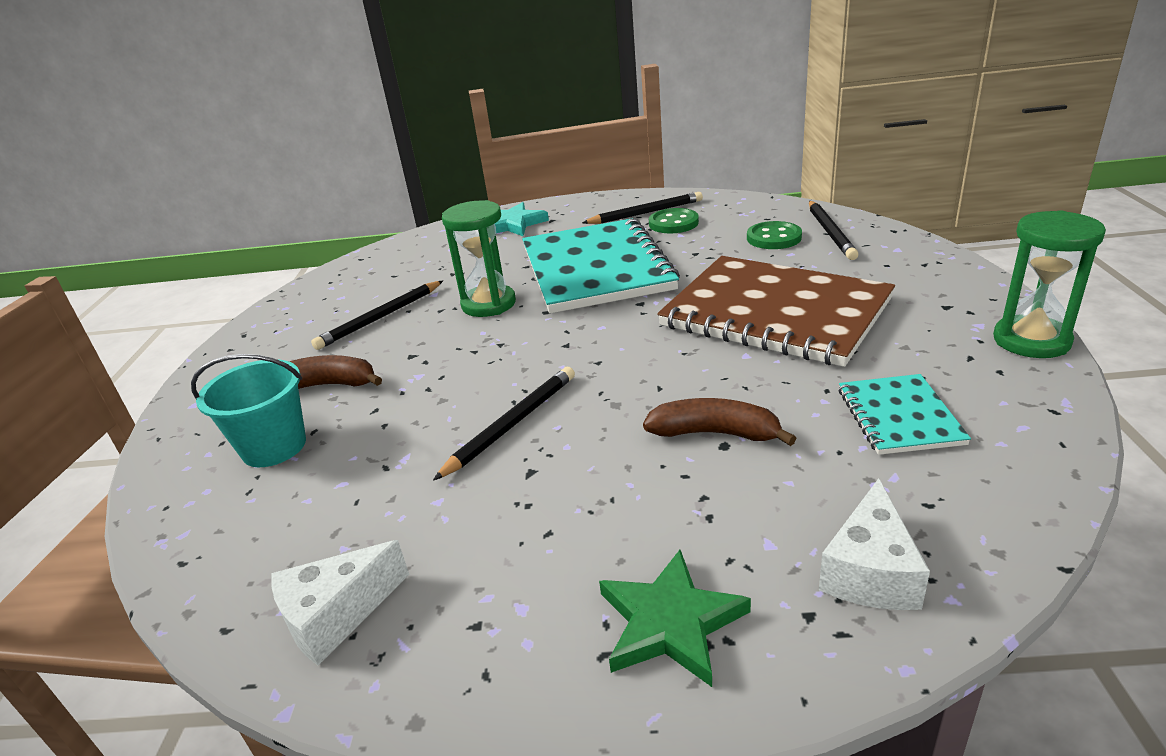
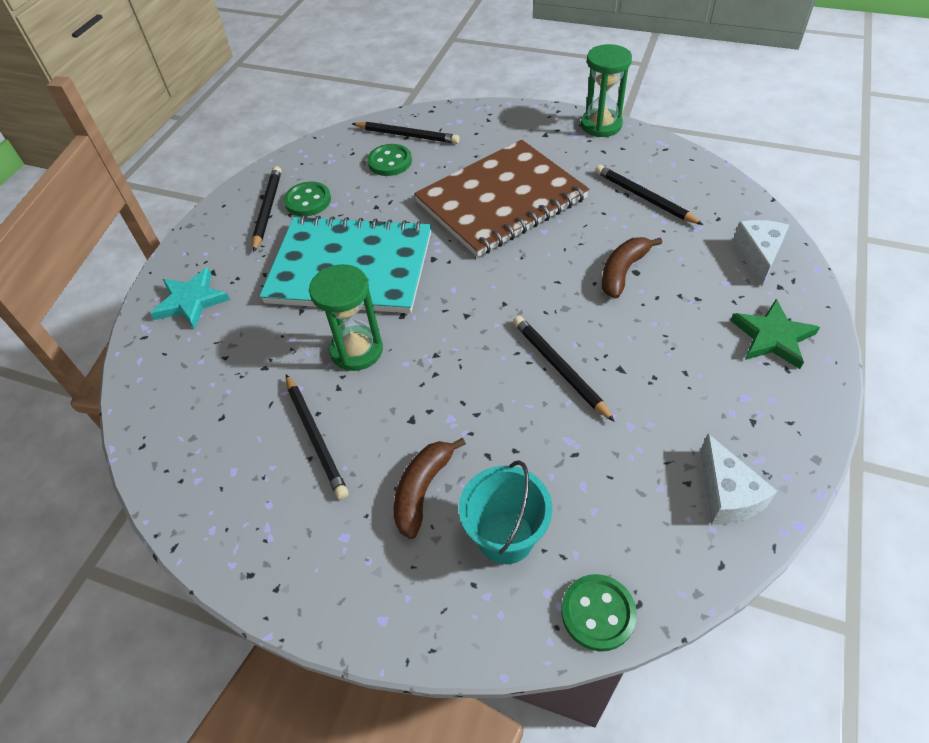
camera: 70 degrees left, 20 degrees up
white cheese [819,478,930,610] -> white cheese turned 120 degrees counterclockwise [732,220,789,286]
turquoise notebook [838,374,971,455] -> black pencil [595,165,703,225]
none -> green button [561,574,637,652]

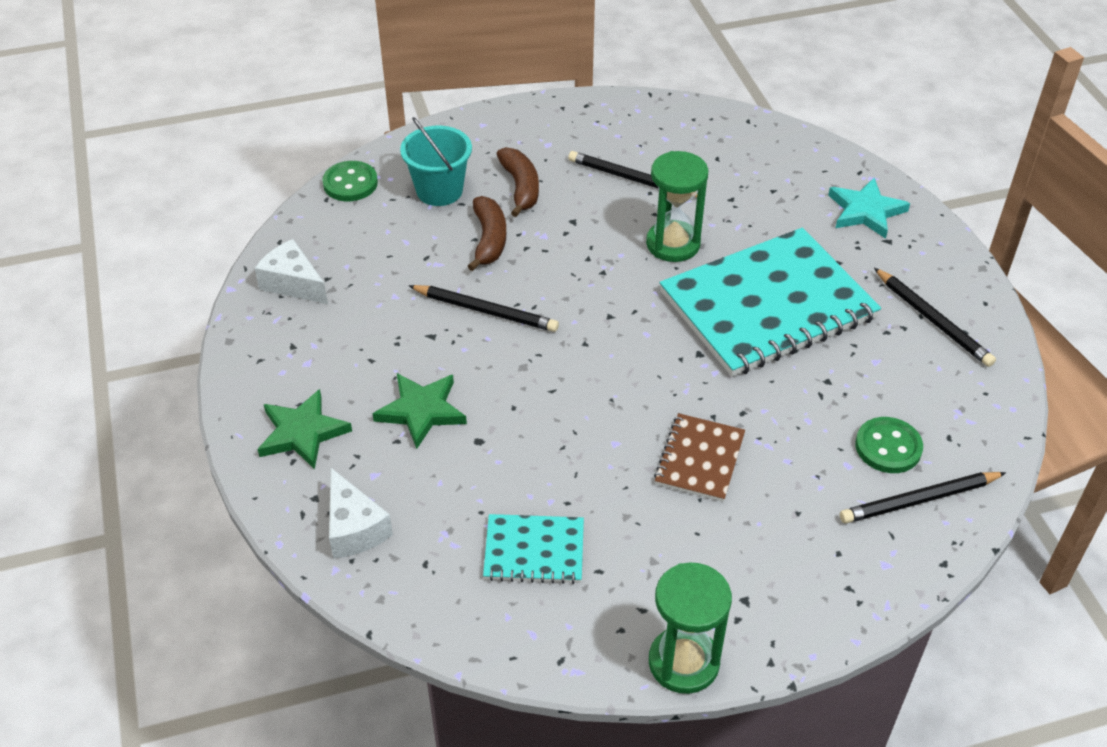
camera: 140 degrees right, 5 degrees down
green button [284,182,331,216] -> none
brown notebook [414,140,589,257] -> brown notebook [654,413,745,502], size x0.47
black pencil [595,165,703,225] -> turquoise notebook [483,514,584,584]
brown banana [602,237,662,299] -> brown banana moved to [468,196,506,271]
none -> green star [372,373,467,449]

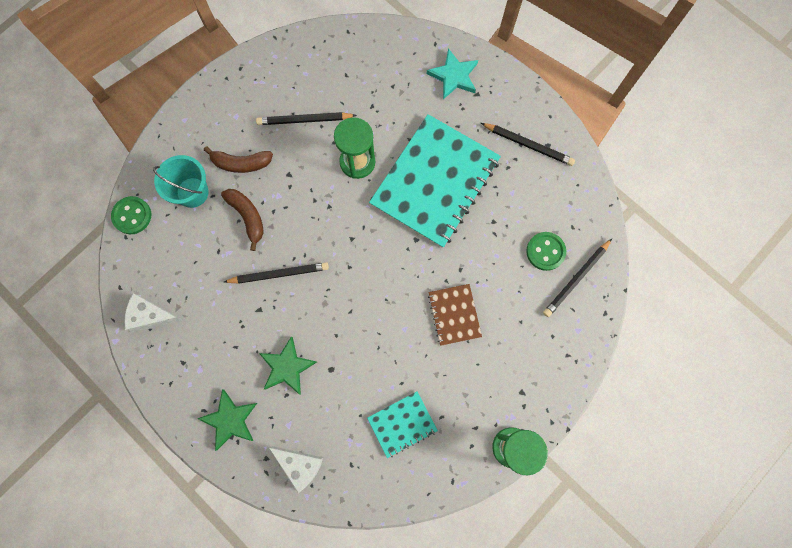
camera: 30 degrees left, 30 degrees up
brown banana [497,147,539,217] -> brown banana turned 135 degrees clockwise [204,146,273,173]

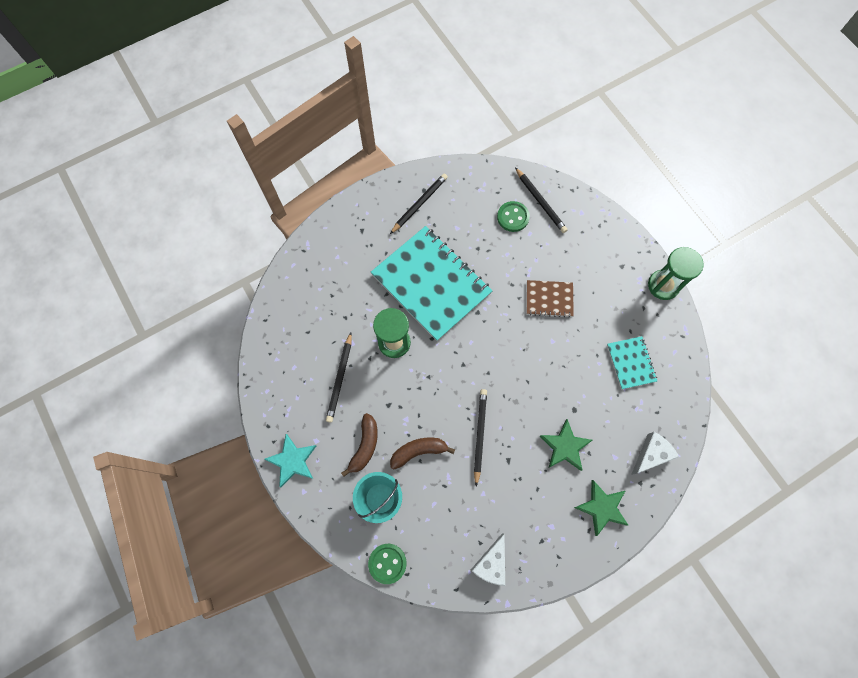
camera: 75 degrees left, 5 degrees down
turquoise star [427,48,478,99] -> turquoise star moved to [264,434,316,487]

